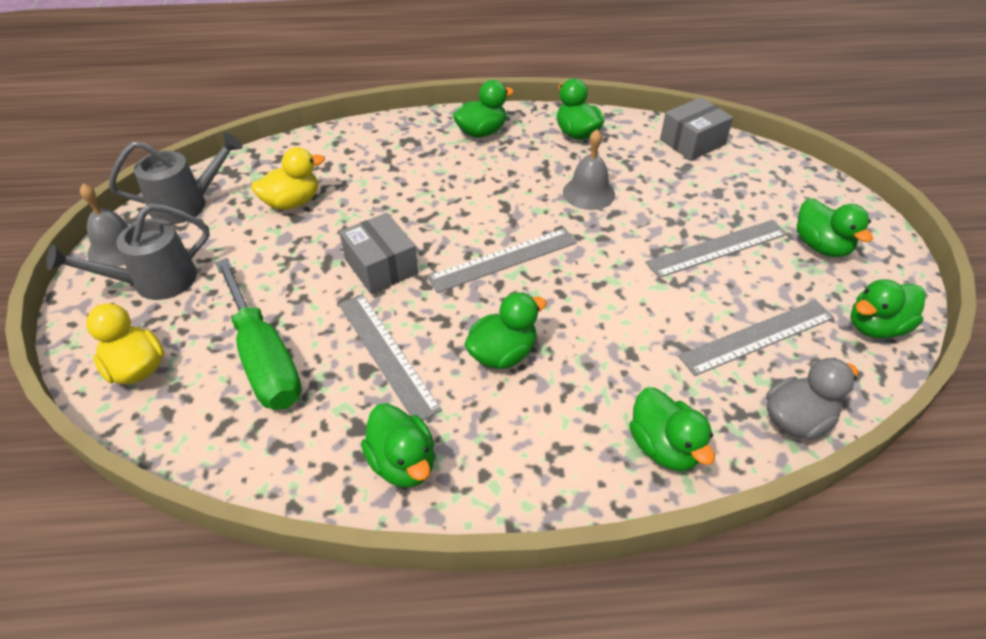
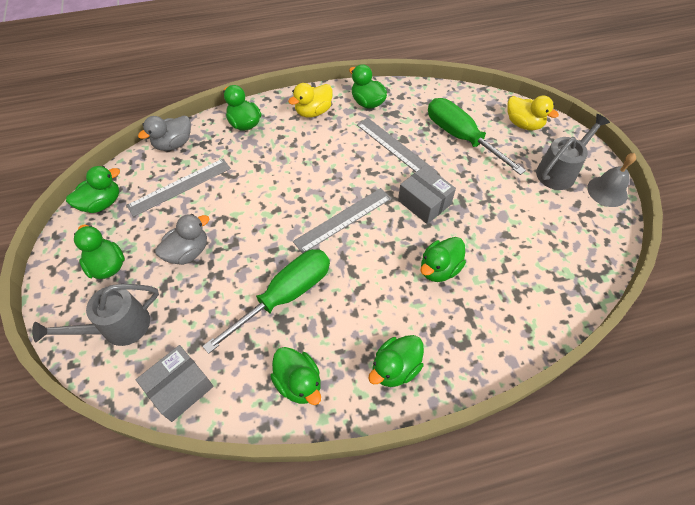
camera: 170 degrees right, 10 degrees up
grey watering can [109,132,243,224] -> grey watering can moved to [32,284,159,346]
yellow duck [251,147,325,210] -> yellow duck moved to [288,83,333,118]
green duck [464,292,547,369] -> green duck moved to [421,237,466,282]
grey bell [563,129,615,210] -> green screwdriver [202,249,330,354]
grey ruler [645,220,787,278] -> grey duck [155,214,209,265]

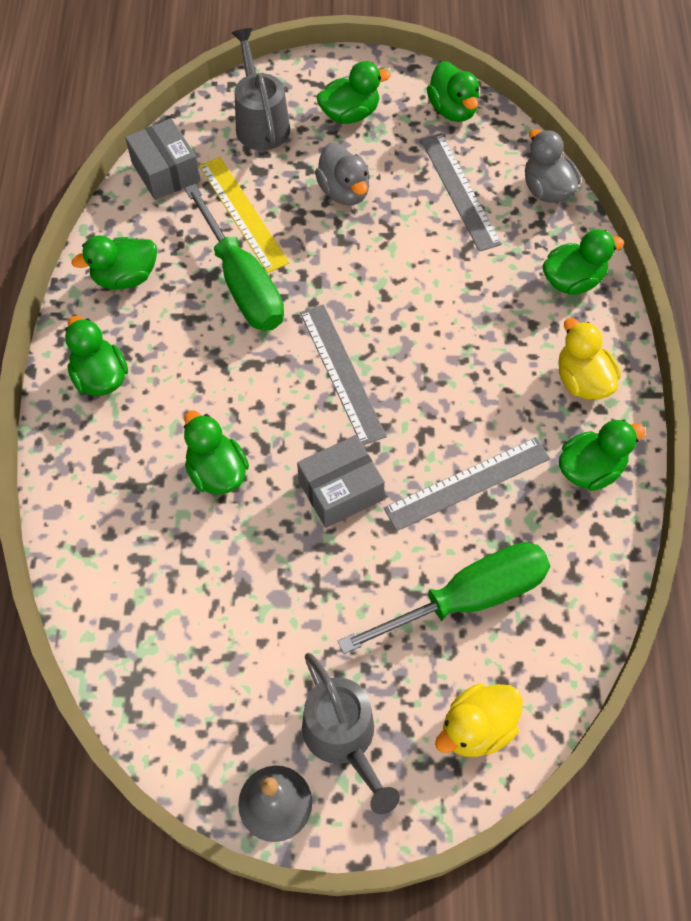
camera: 105 degrees right, 5 degrees up
none -> yellow ruler [199,157,289,273]

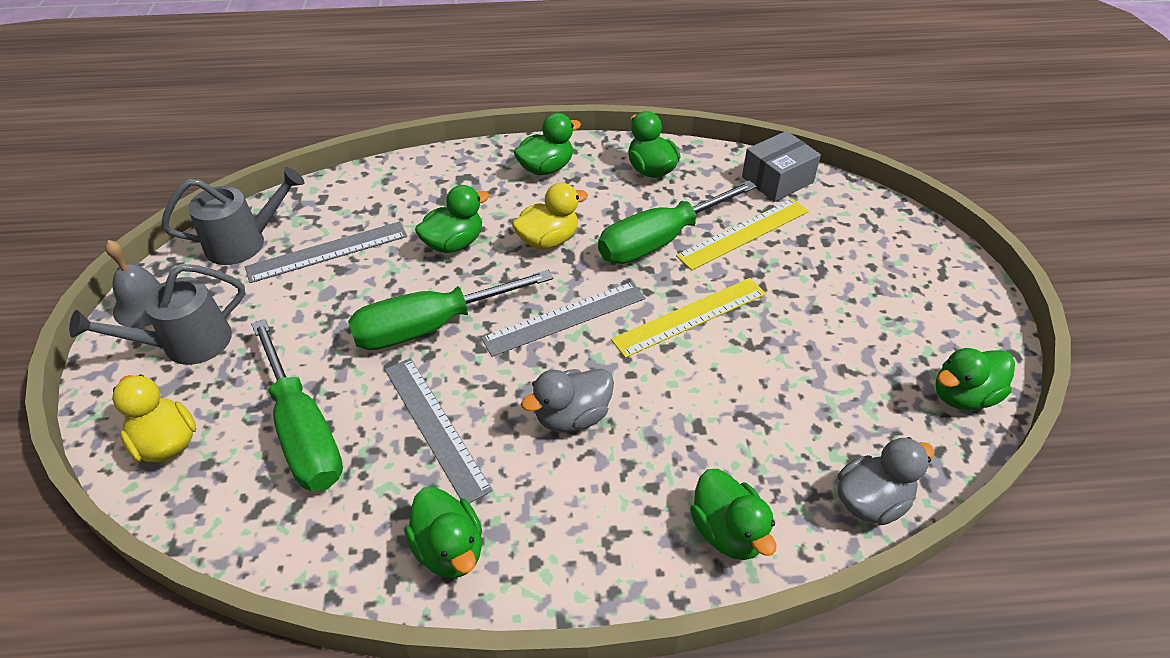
camera: 85 degrees right, 15 degrees down
grey watering can [232,28,290,151] -> grey watering can moved to [161,167,304,265]
grey box [297,435,385,528] -> green screwdriver [348,270,553,350]
grey duck [315,143,370,206] -> grey duck moved to [521,369,614,432]
green duck [316,61,391,124] -> none
grey ruler [420,133,502,252] -> grey ruler moved to [245,221,407,283]
yellow duck [558,318,621,399] -> yellow duck moved to [512,183,588,249]
none -> yellow ruler [611,278,766,358]

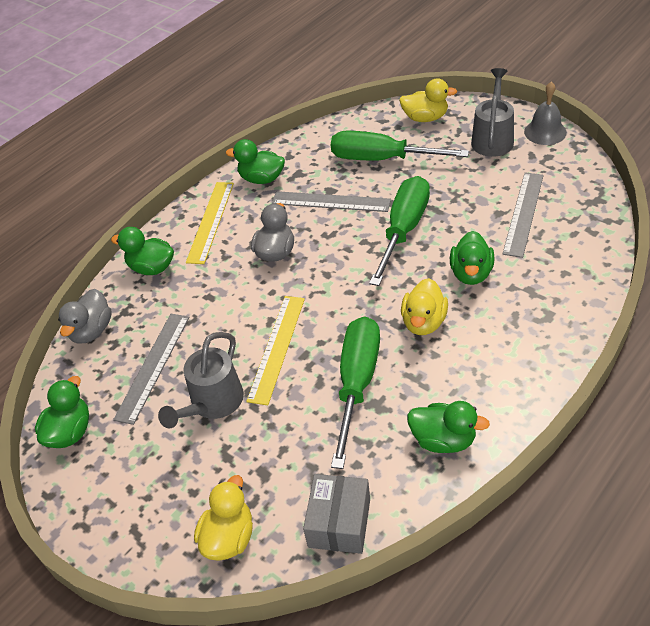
camera: 140 degrees right, 0 degrees up
grey watering can [161,167,304,265] -> grey watering can moved to [158,332,244,429]
grey ruler [481,282,645,357] -> grey ruler moved to [113,314,190,425]
green duck [514,113,581,175] -> none
yellow ruler [676,199,809,270] -> yellow ruler moved to [186,182,234,264]
none -> yellow duck [194,475,253,561]

